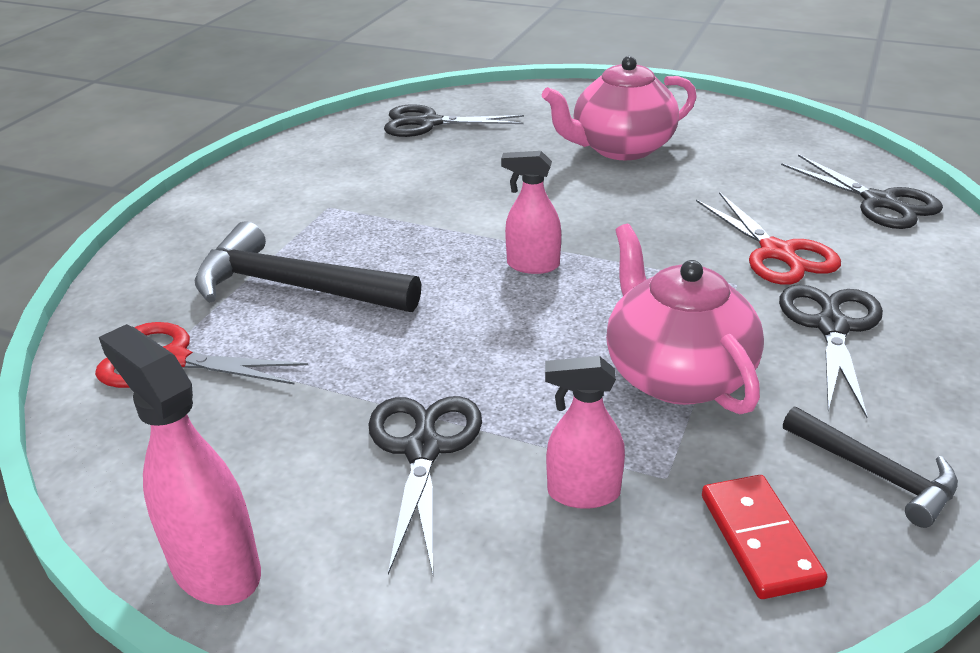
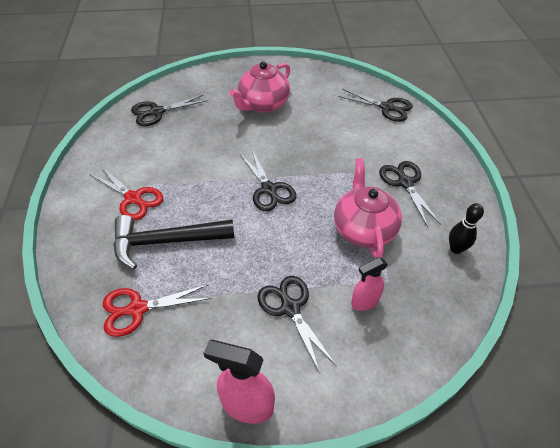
camera: 30 degrees left, 15 degrees up
pink spray bottle [501,151,561,274] -> black scissors [240,150,296,211]
pink teapot [606,224,764,415] -> pink teapot turned 45 degrees clockwise [334,158,402,258]
red scissors [696,192,841,285] -> red scissors moved to [89,167,163,220]
red domino [702,475,828,599] -> none
black hammer [783,407,958,528] -> black bowling pin [449,203,484,254]

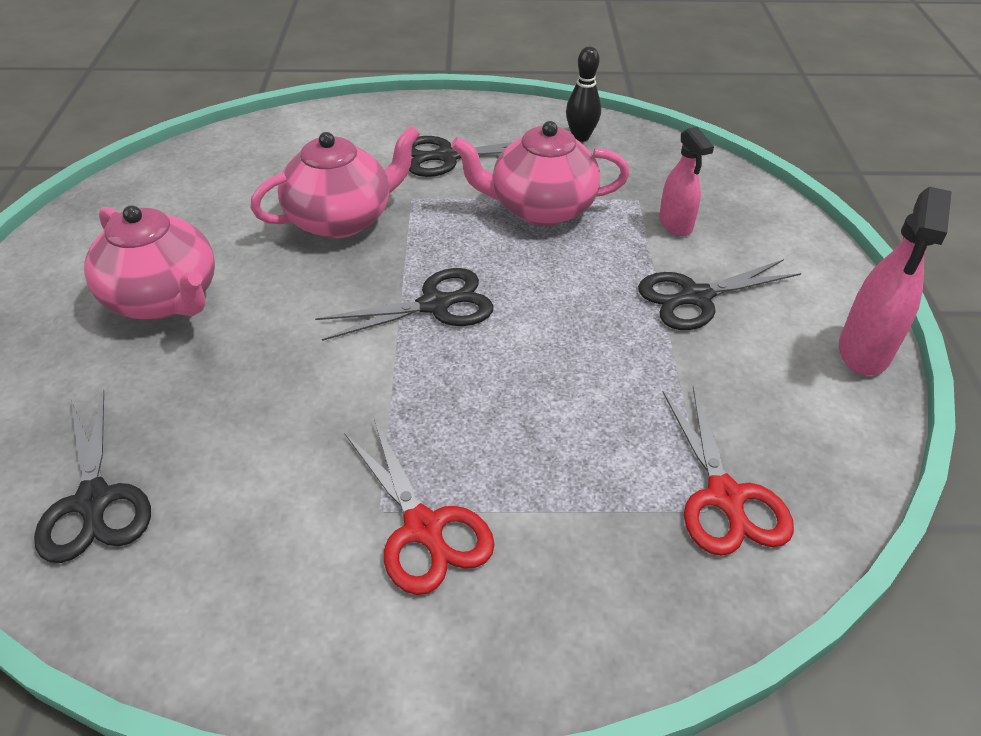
camera: 85 degrees left, 5 degrees down
red scissors [89,167,163,220] -> red scissors turned 105 degrees clockwise [344,419,495,595]
black hammer [114,215,234,270] -> none
black scissors [338,89,413,122] -> none
none -> pink teapot [250,126,420,239]

